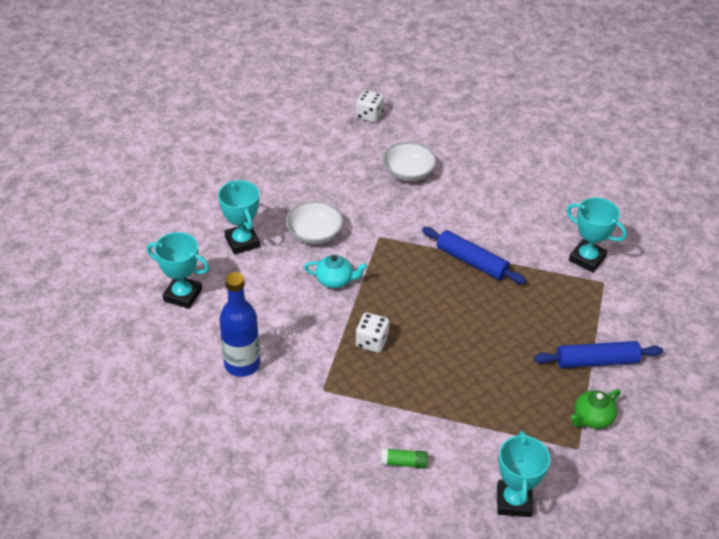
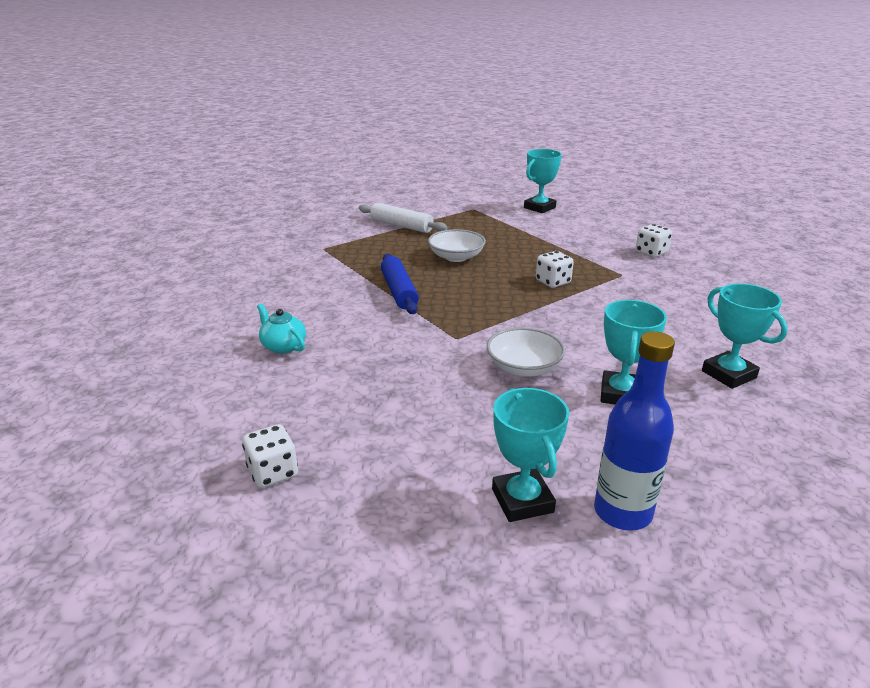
camera: 140 degrees left, 15 degrees down
blue bottle [219,272,260,377] -> blue bottle moved to [594,331,675,531]
turquoise teapot [304,255,367,288] -> turquoise teapot moved to [257,304,306,354]
green glue stick [381,448,428,469] -> none
white bowl [382,142,436,181] -> white bowl moved to [428,229,486,262]
blue rolling pin [534,341,663,368] -> white rolling pin [359,203,448,233]
turquoise trophy [566,197,627,272] -> turquoise trophy moved to [492,388,569,522]
green teapot [571,389,621,429] -> none
none -> white dice [636,224,672,258]

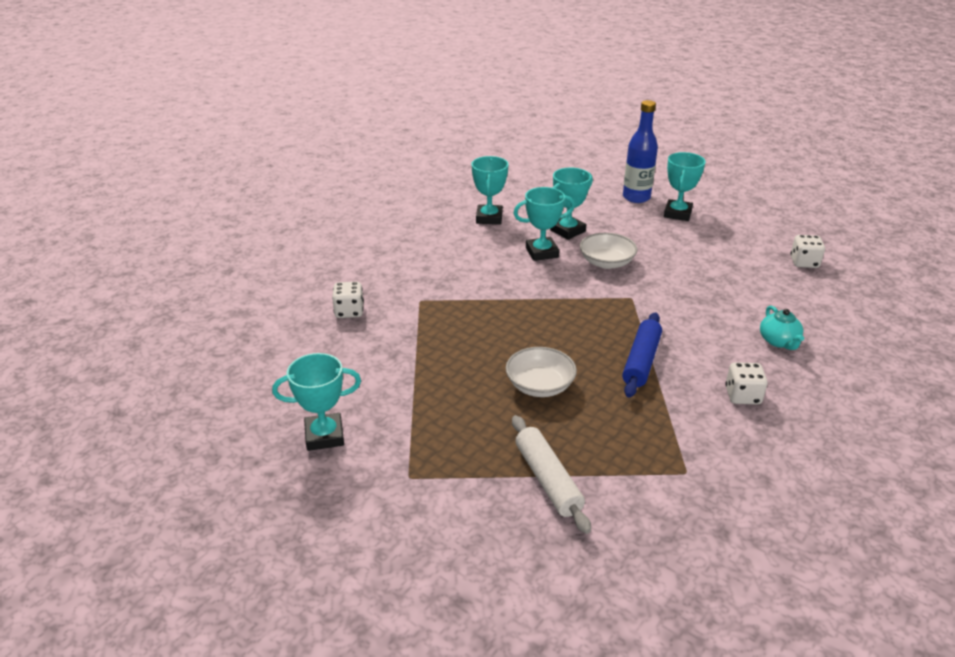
camera: 145 degrees left, 5 degrees up
white dice [536,251,574,288] -> white dice moved to [725,362,768,405]
none -> turquoise trophy [513,187,575,261]

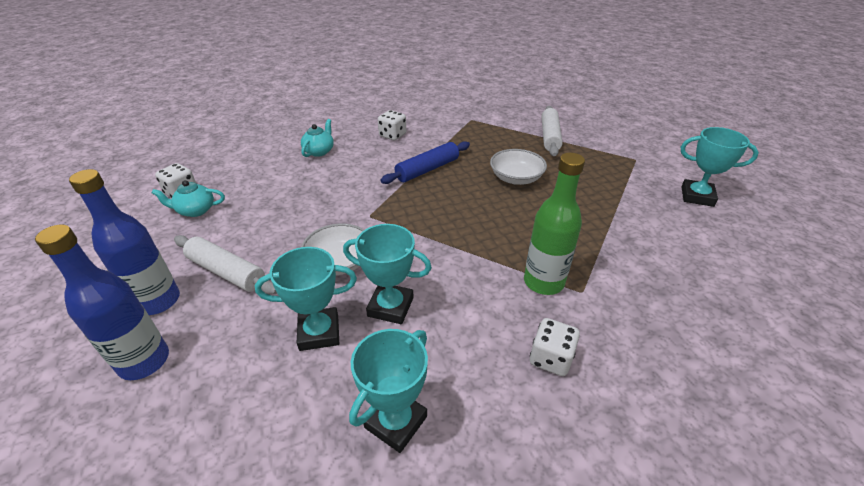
camera: 150 degrees left, 5 degrees up
white dice [332,282,364,318] -> white dice moved to [530,318,580,376]
turquoise trophy [664,152,706,221] -> blue bottle [69,169,180,315]
none -> turquoise teapot [152,180,225,217]
none -> white rolling pin [174,235,277,294]
none -> green bottle [524,153,585,295]

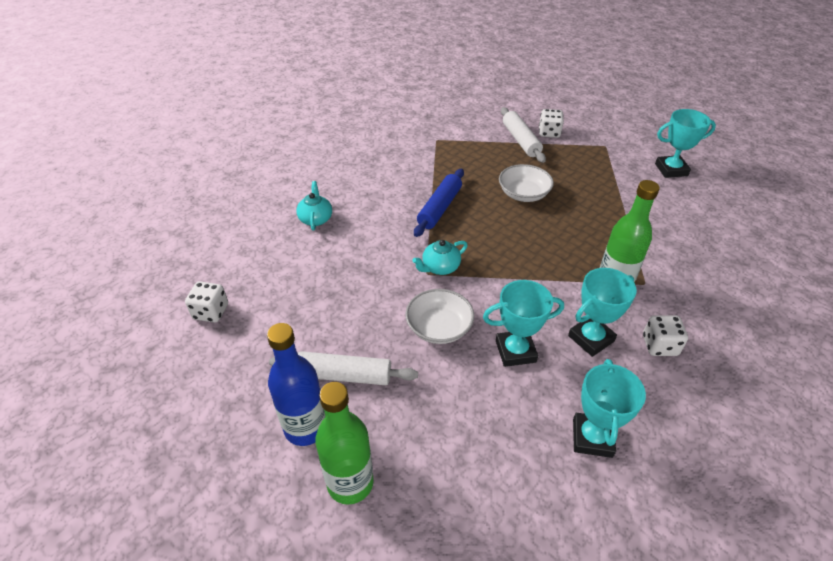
camera: 25 degrees left, 5 degrees up
blue bottle [35,224,169,380] -> green bottle [315,382,374,505]
turquoise teapot [152,180,225,217] -> turquoise teapot moved to [412,240,468,275]
turquoise trophy [255,247,357,351] -> turquoise trophy moved to [568,268,637,357]
white dice [378,110,406,140] -> white dice moved to [539,109,564,138]

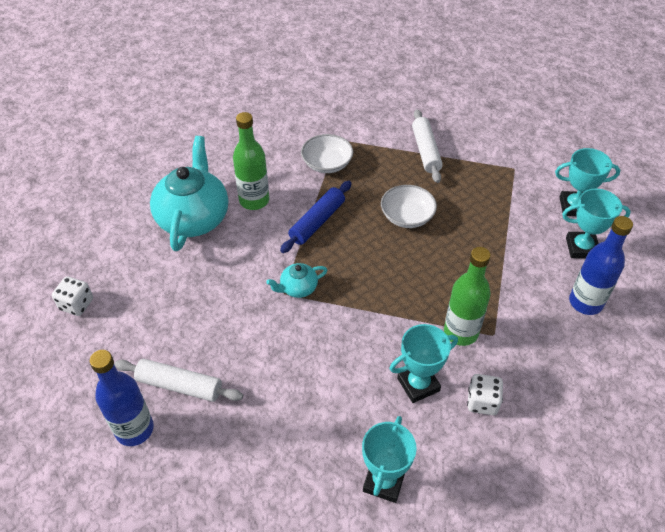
camera: 10 degrees right, 5 degrees up
turquoise teapot [296,181,332,231] -> turquoise teapot [150,136,228,251], size x2.18
green bottle [315,382,374,505] -> green bottle moved to [233,112,269,210]
white bowl [406,289,474,344] -> white bowl moved to [301,134,353,173]
turquoise trophy [483,280,564,367] -> turquoise trophy moved to [562,189,631,259]
white dice [539,109,564,138] -> none
none -> blue bottle [569,216,633,315]

